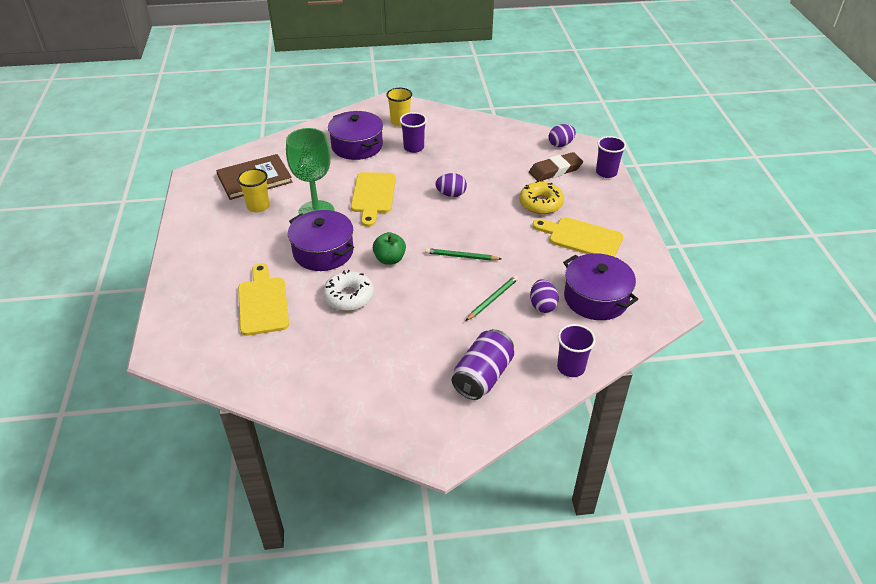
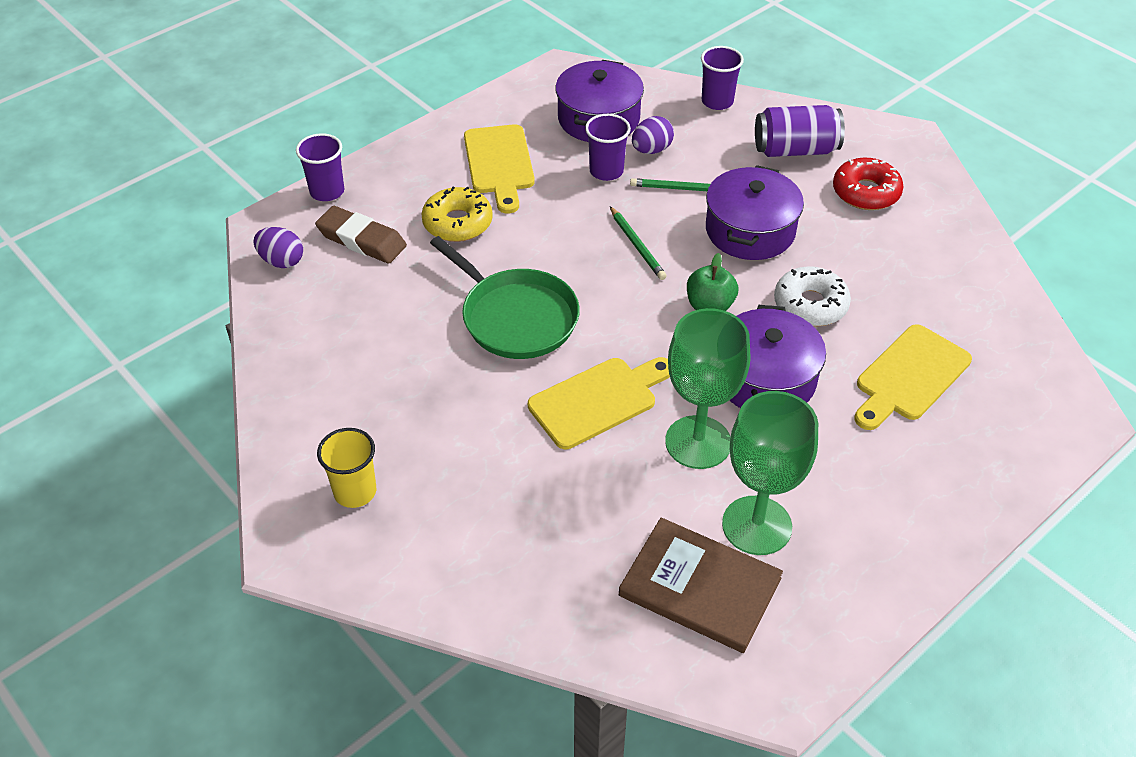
camera: 125 degrees left, 5 degrees up
yellow cup [237,169,270,212] -> green goblet [722,391,818,555]
purple pot [328,111,383,160] -> purple pot moved to [706,165,804,260]
purple cup [400,112,427,153] -> purple cup moved to [585,114,631,181]
purple egg [435,173,467,197] -> green pan [430,236,580,359]
none -> red donut [833,158,904,210]

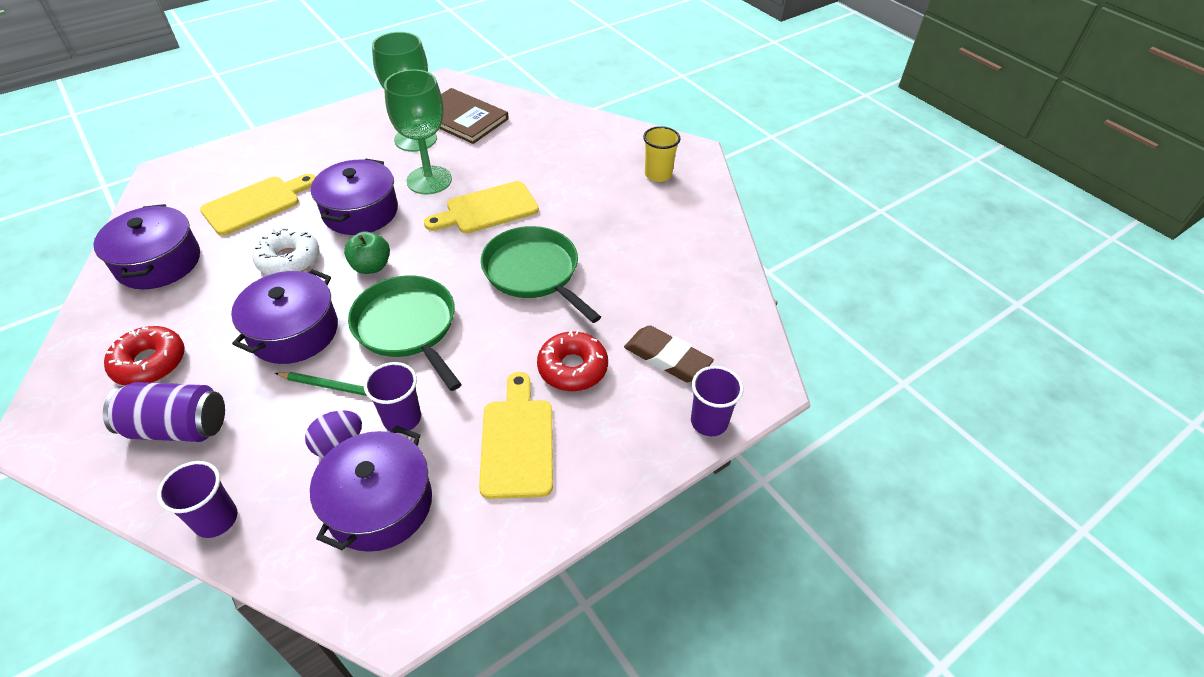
camera: 175 degrees left, 0 degrees up
purple egg [254,227,303,268] -> none
yellow donut [422,187,493,242] -> red donut [537,330,608,391]
green pencil [610,206,666,280] -> green pan [348,275,462,391]
none -> purple pot [93,204,200,289]

